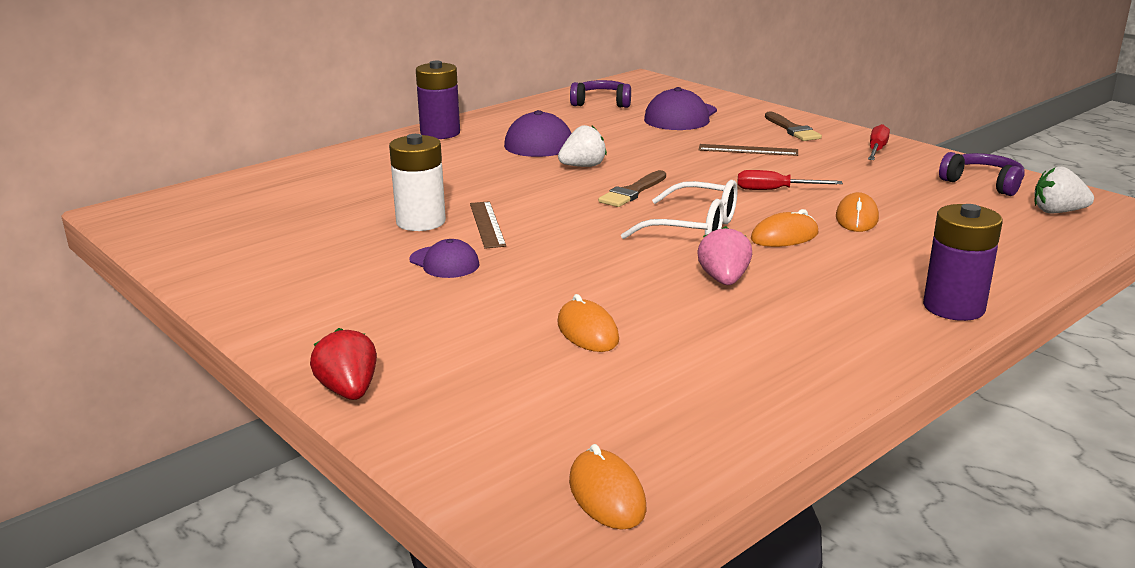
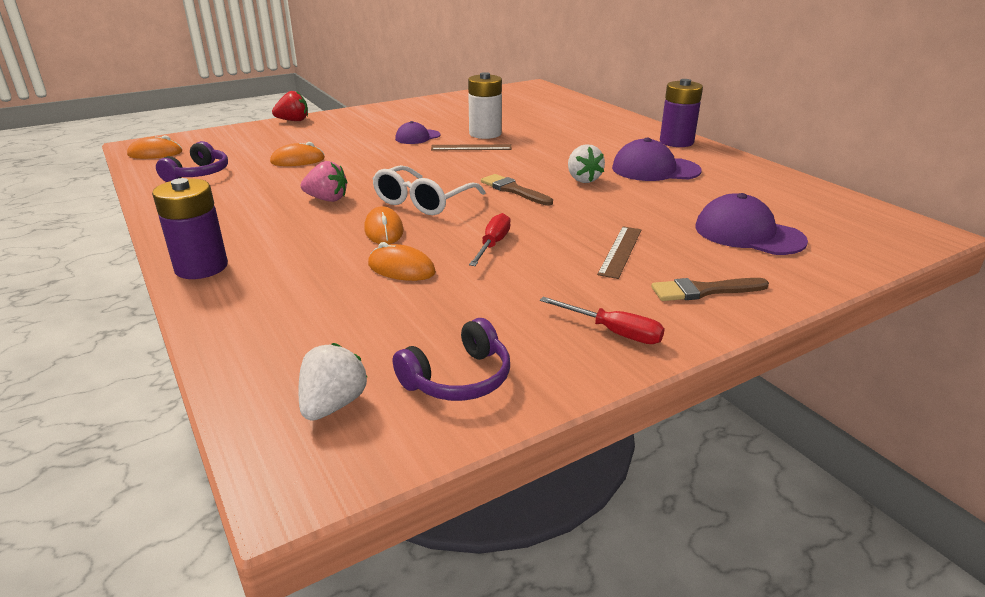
camera: 100 degrees right, 5 degrees up
purple headphones [570,80,631,108] -> purple headphones moved to [156,141,228,182]

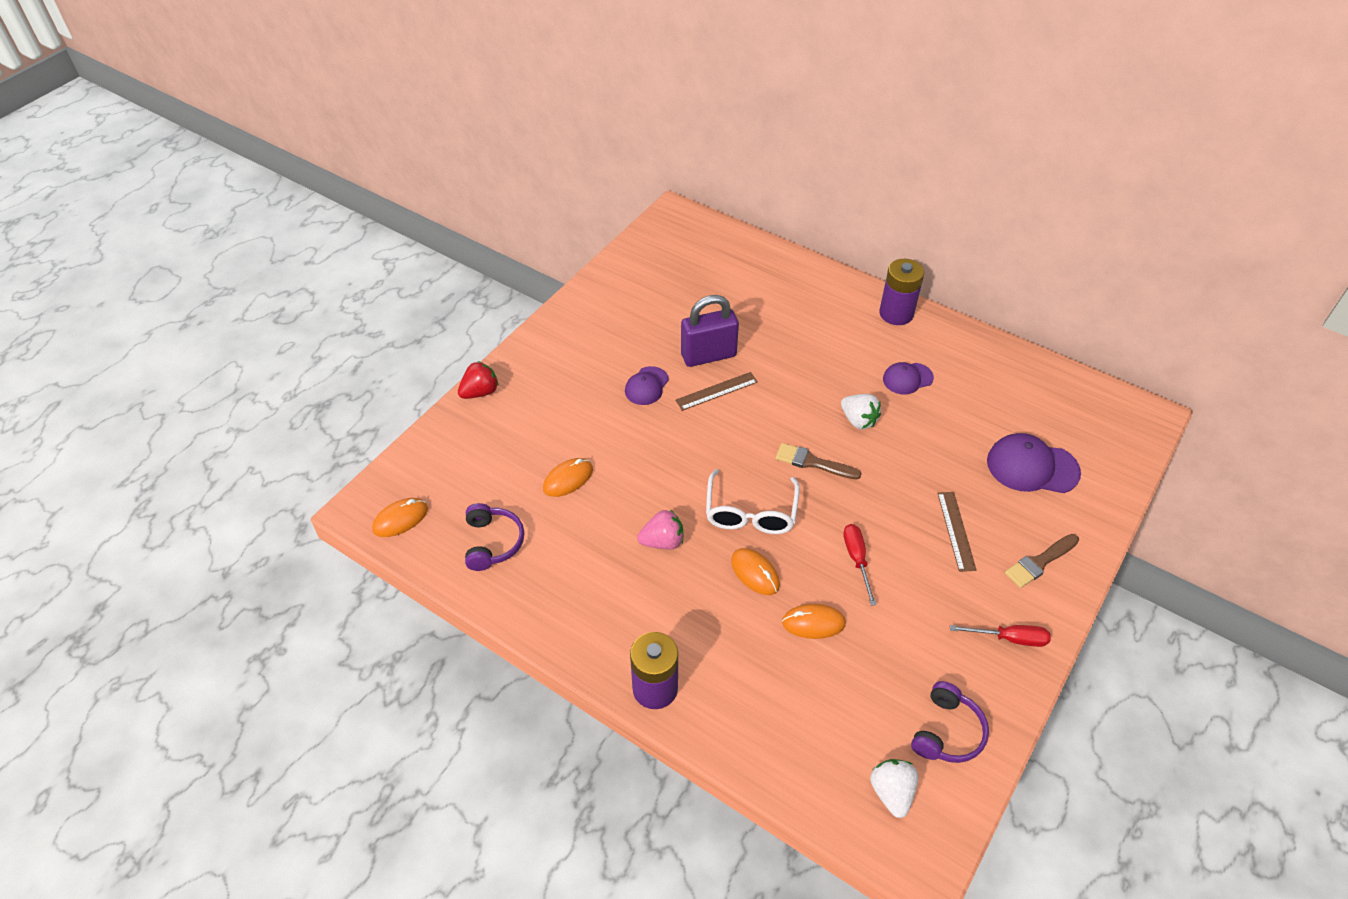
camera: 25 degrees left, 20 degrees up
white battery [468,72,502,139] -> purple padlock [681,295,739,367]
purple cap [612,138,702,181] -> purple cap [883,362,934,395], size x0.61

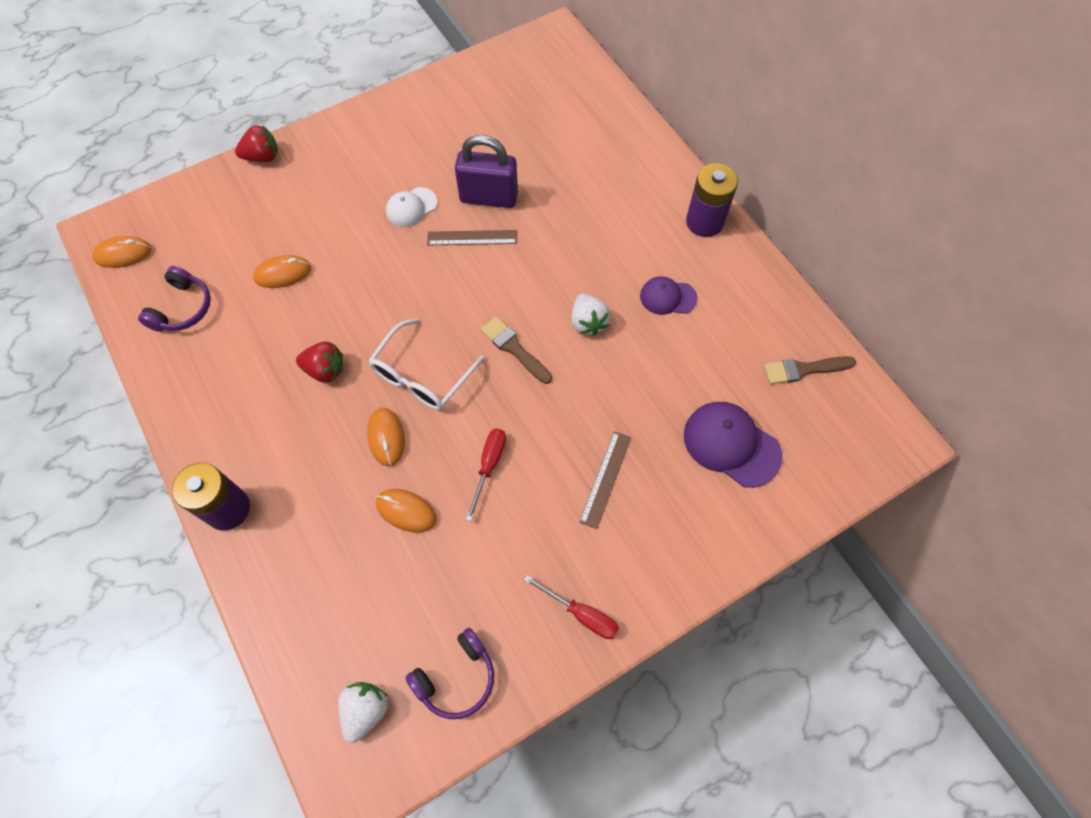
camera: 25 degrees right, 15 degrees up
purple cap [625,366,669,405] -> white cap [386,187,437,227]
pink strawberry [637,510,683,550] -> red strawberry [296,342,343,383]
brown brush [1005,534,1079,588] -> brown brush moved to [764,356,856,384]

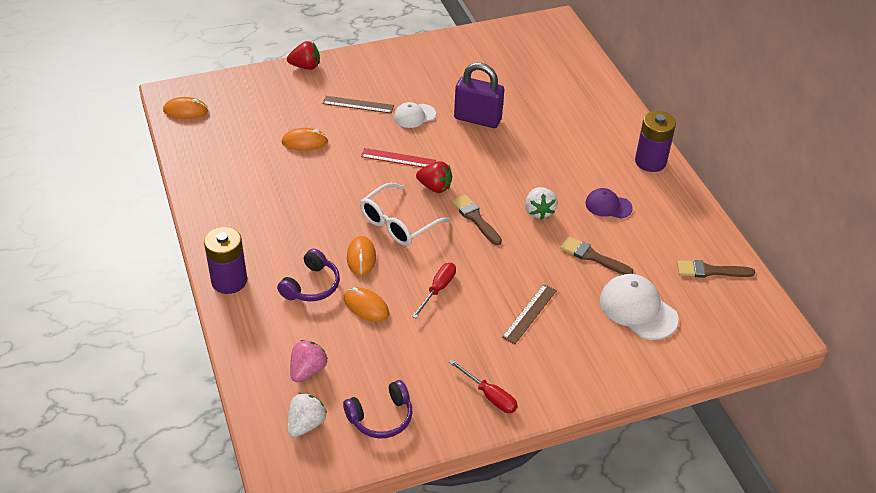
camera: 10 degrees right, 20 degrees down
purple headphones [138,266,211,332] -> purple headphones moved to [277,249,340,301]
red strawberry [296,342,343,383] -> red strawberry moved to [416,161,452,193]
brown ruler [427,230,517,245] -> brown ruler moved to [323,96,394,113]
purple cap [684,402,783,488] -> white cap [600,274,678,340]
none -> pink strawberry [290,340,328,382]
none -> red ruler [361,148,436,168]
none -> brown brush [560,236,634,275]

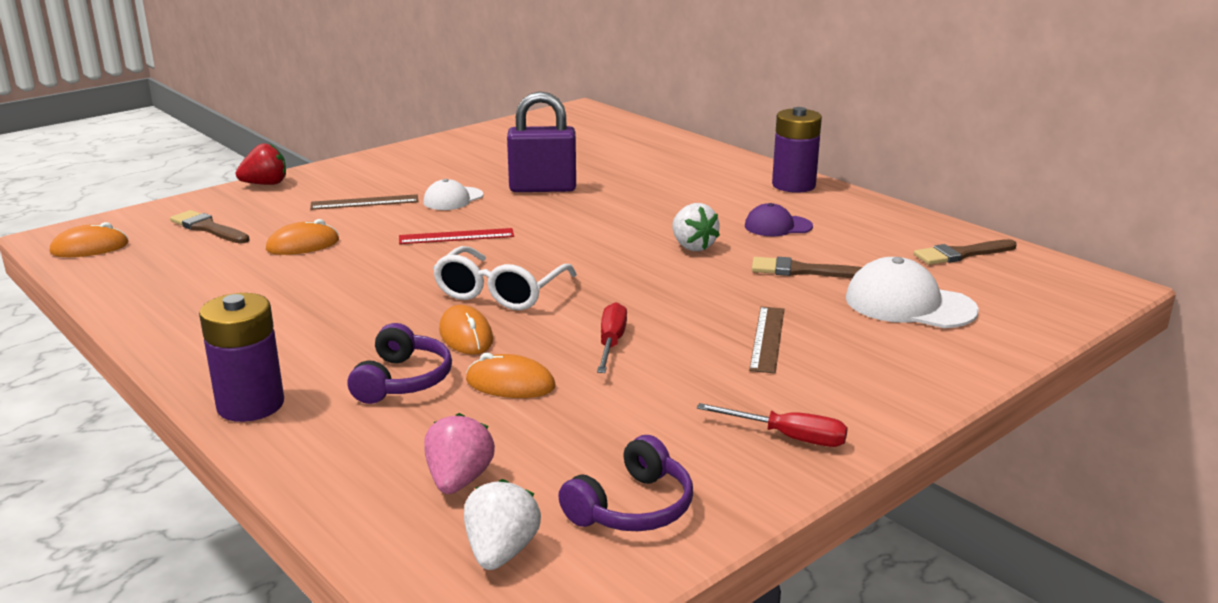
camera: 20 degrees left, 20 degrees down
red strawberry [416,161,452,193] -> none
brown brush [452,194,502,245] -> brown brush moved to [170,210,250,244]

